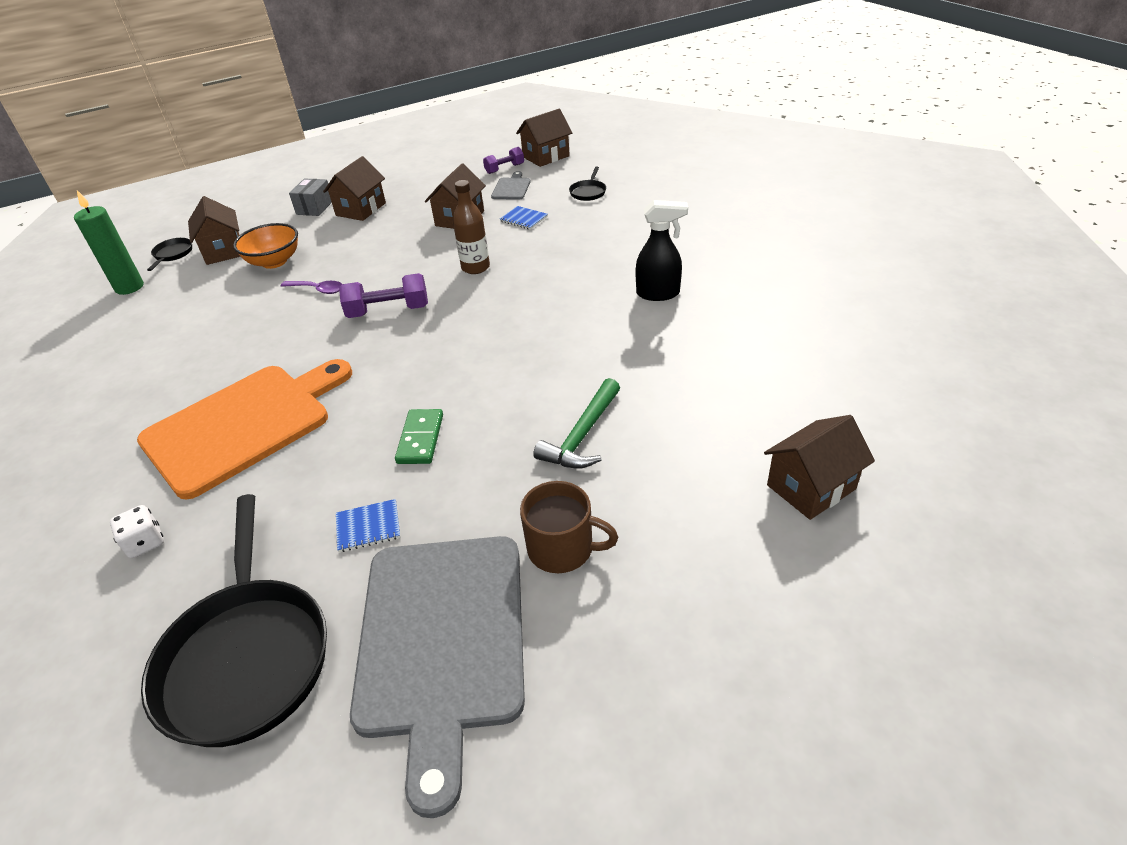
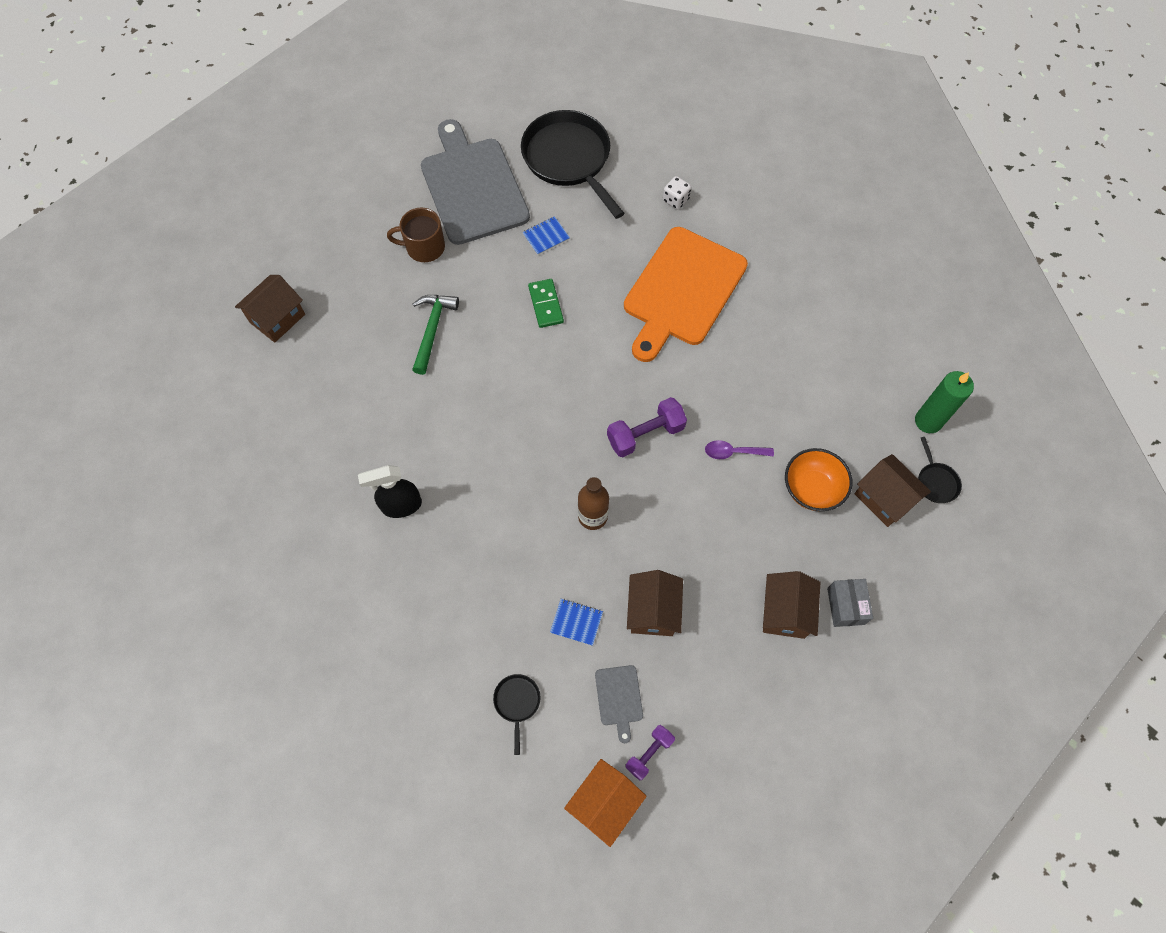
camera: 160 degrees right, 25 degrees up
brown house [516,109,572,167] -> orange house [564,759,647,847]

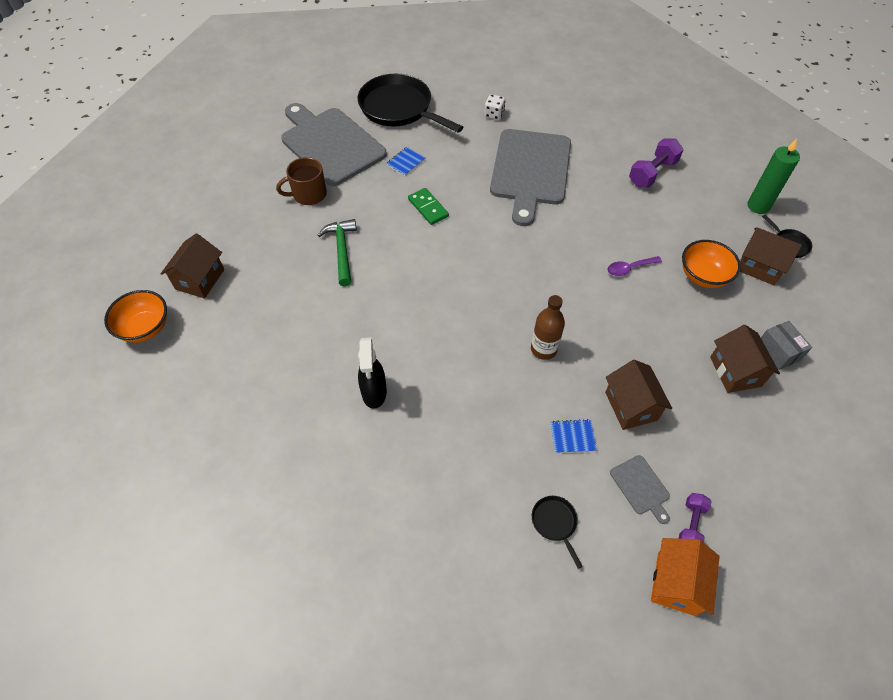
camera: 20 degrees left, 10 degrees down
black spray bottle [358,465,422,518] -> black spray bottle turned 60 degrees counterclockwise [358,337,387,409]
purple dumbbell [607,397,687,457] -> purple dumbbell moved to [629,139,683,187]
orange cutting board [624,227,748,362] -> grey cutting board [490,129,571,226]
none -> orange bowl [104,290,167,342]

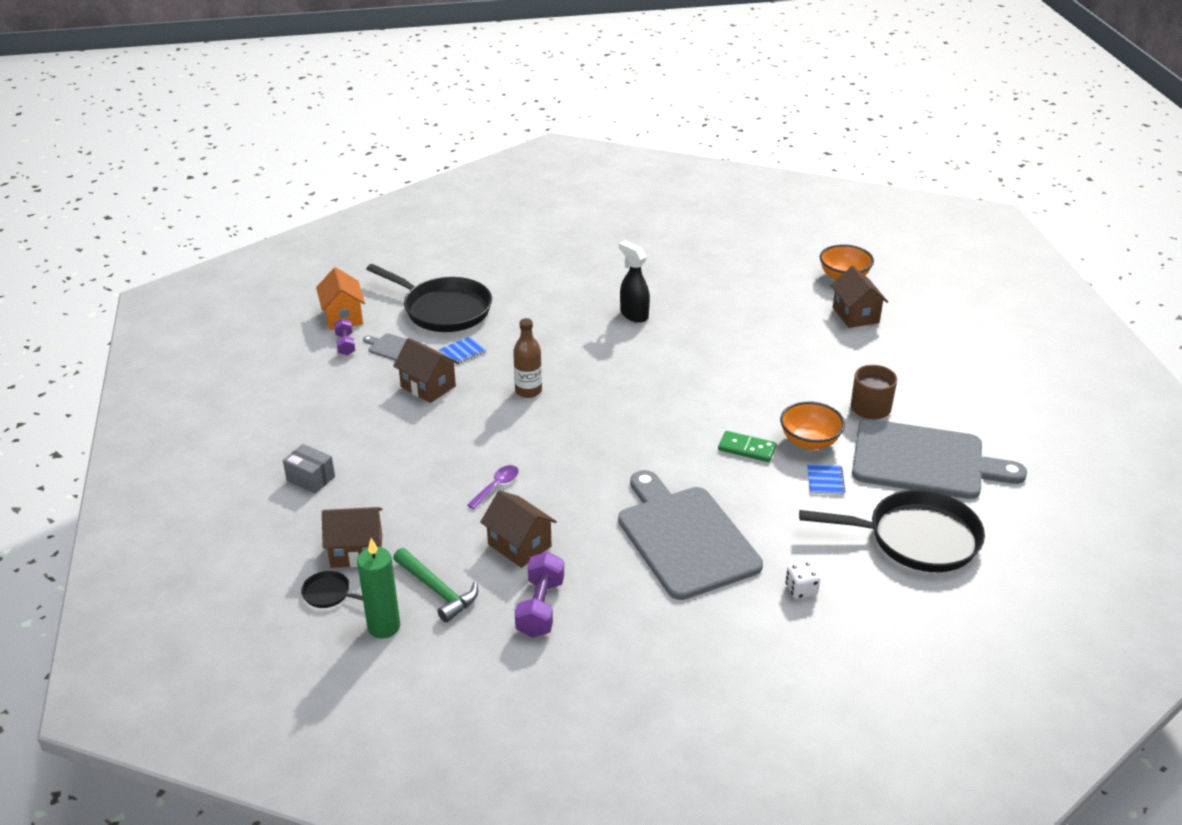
camera: 145 degrees right, 20 degrees down
green hammer [318,219,357,286] -> green hammer moved to [393,548,478,623]
black pan [532,496,583,569] -> black pan [366,264,492,332], size x2.41
orange bowl [682,240,741,288] -> orange bowl moved to [780,401,845,450]
brown house [710,325,780,393] -> brown house moved to [480,490,557,568]

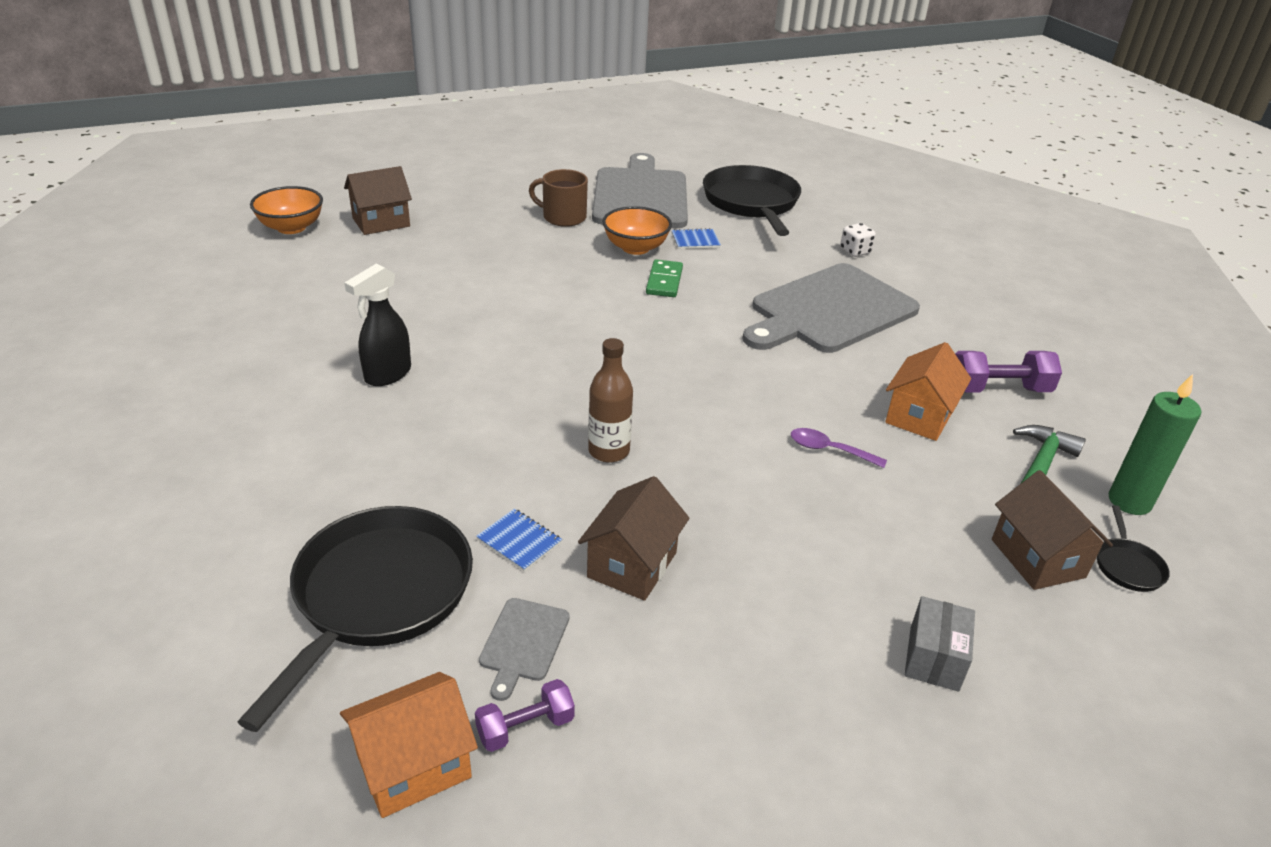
camera: 105 degrees left, 0 degrees up
brown house [480,490,557,568] -> orange house [885,342,971,441]

